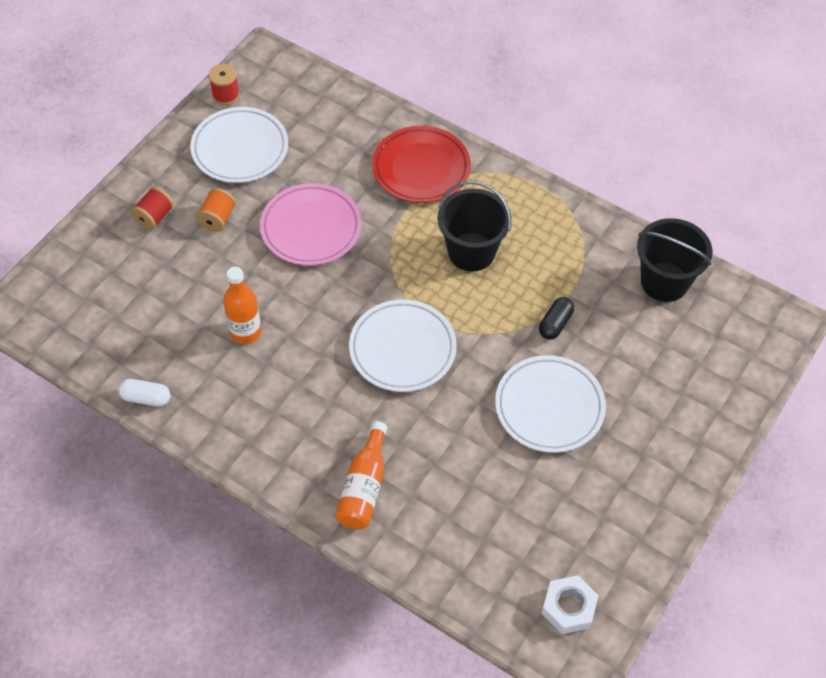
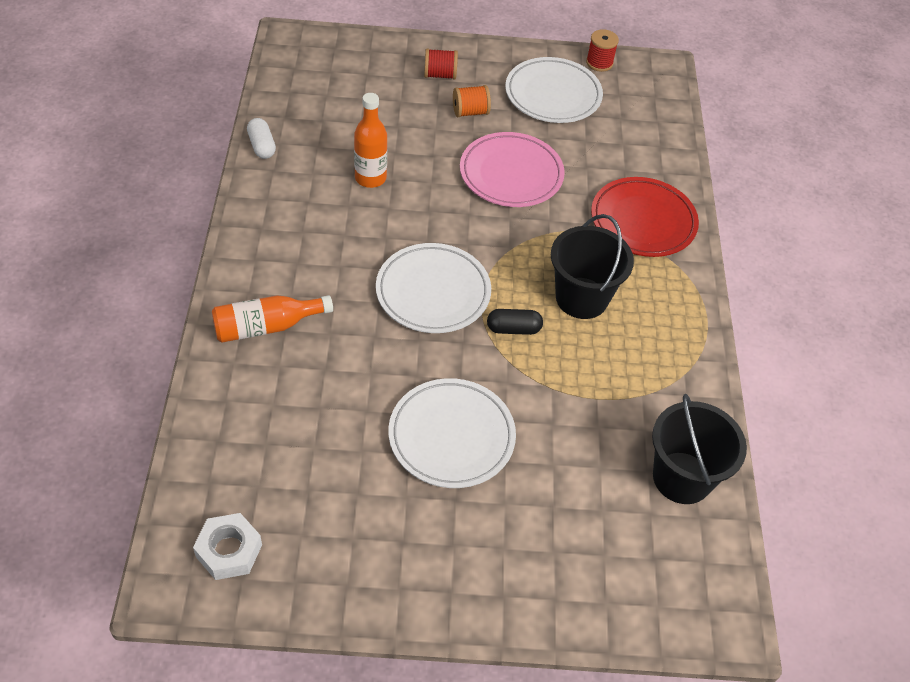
camera: 55 degrees right, 5 degrees down
black capsule [539,297,574,340] -> black capsule moved to [487,309,543,335]

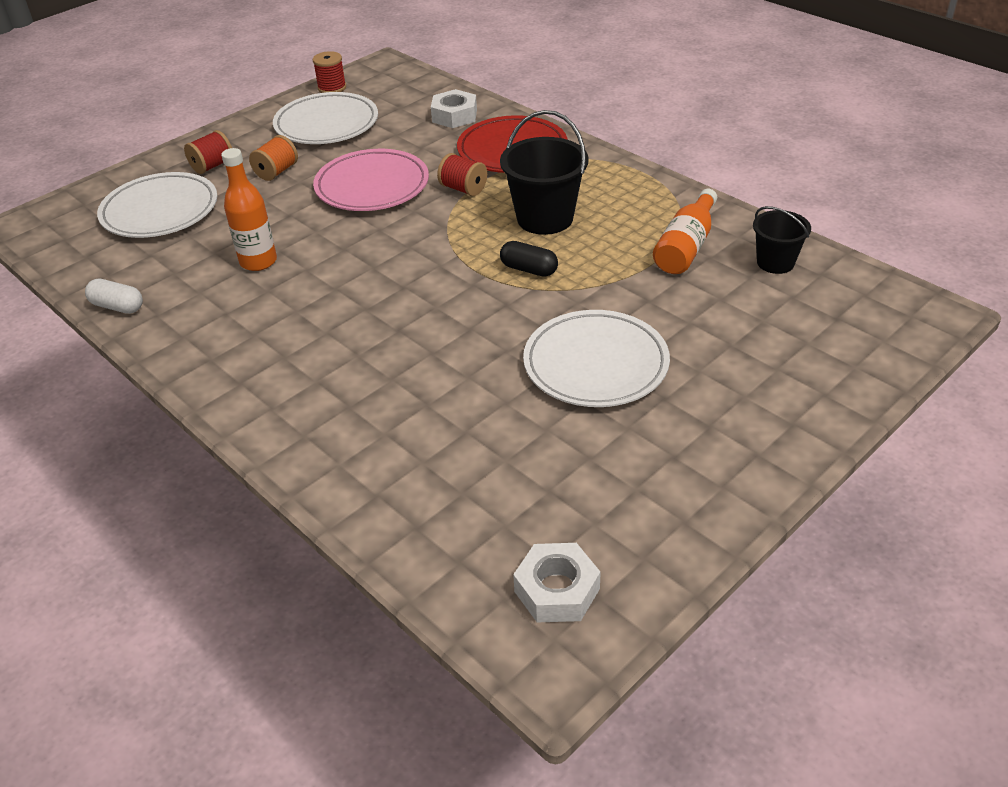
camera: 40 degrees left, 10 degrees down
orange bottle [212,295,333,343] -> orange bottle moved to [653,189,717,274]
white plate [376,243,491,333] -> white plate moved to [97,172,218,238]
black capsule [487,309,543,335] -> black capsule turned 75 degrees clockwise [500,241,558,277]
black bucket [652,394,747,504] -> black bucket [753,206,811,274], size x0.61
none -> white nut [431,89,477,128]
none -> red spool [437,153,487,196]

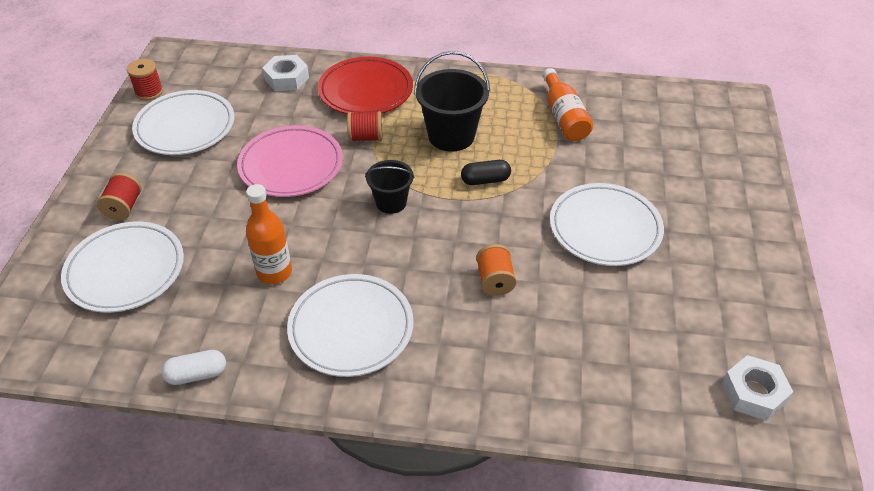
camera: 40 degrees left, 5 degrees up
orange spool [249,135,298,181] -> orange spool moved to [476,244,517,296]
black bucket [753,206,811,274] -> black bucket moved to [365,160,414,214]
none -> white plate [287,274,414,377]

